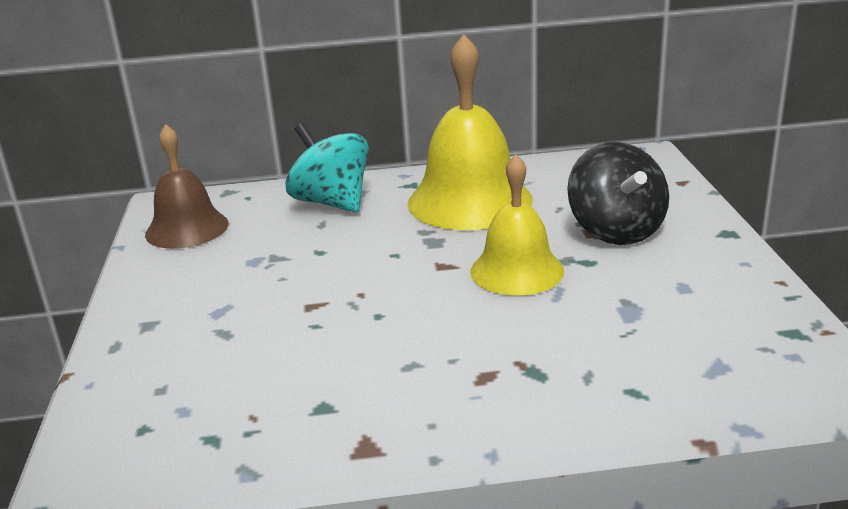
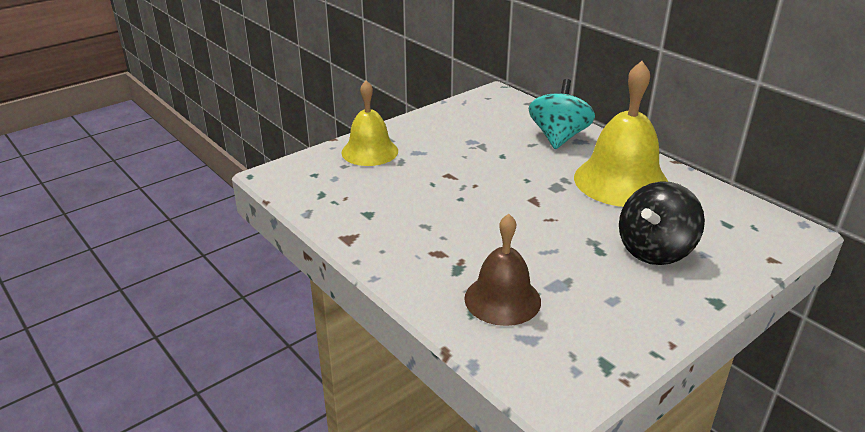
camera: 55 degrees right, 5 degrees up
brown bell [145,124,228,249] -> brown bell moved to [464,214,541,326]
yellow bell [470,154,564,296] -> yellow bell moved to [342,80,398,166]

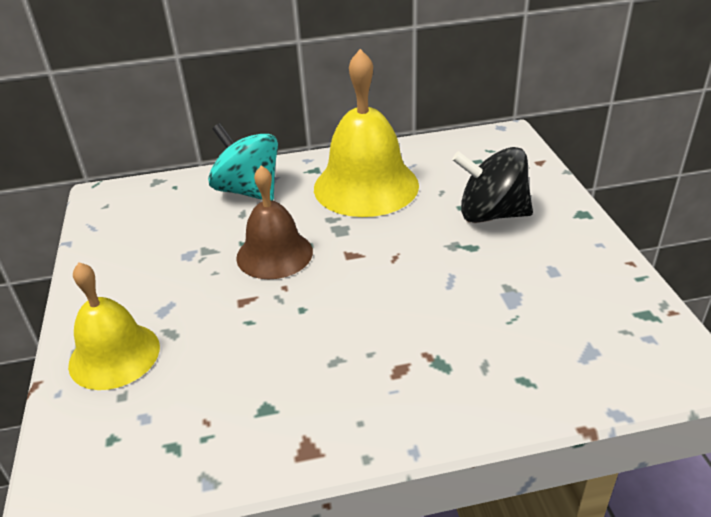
camera: 60 degrees left, 5 degrees up
brown bell [464,214,541,326] -> brown bell moved to [236,165,313,279]
black spinning top [619,181,705,265] -> black spinning top turned 120 degrees clockwise [452,147,533,223]

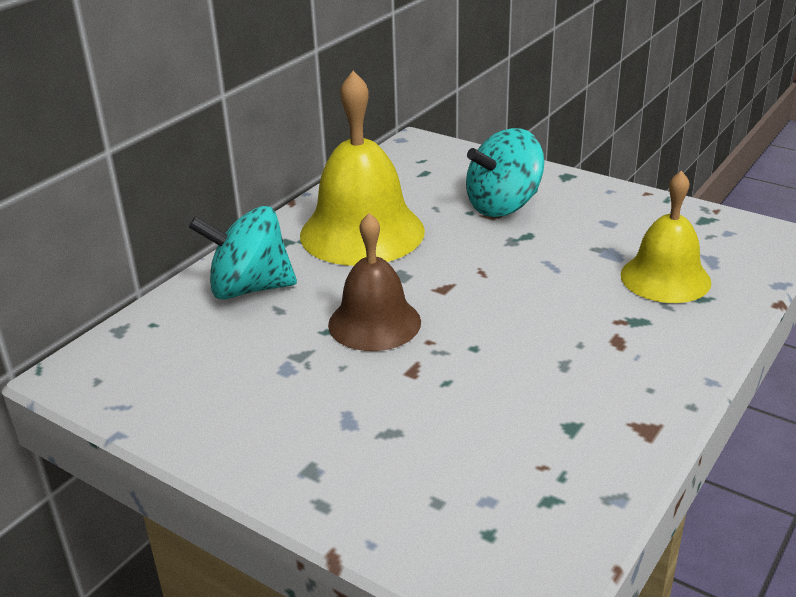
camera: 45 degrees left, 5 degrees down
yellow bell [68,262,160,390] -> yellow bell moved to [620,171,711,303]
black spinning top [452,147,533,223] -> turquoise spinning top [466,128,544,217]

